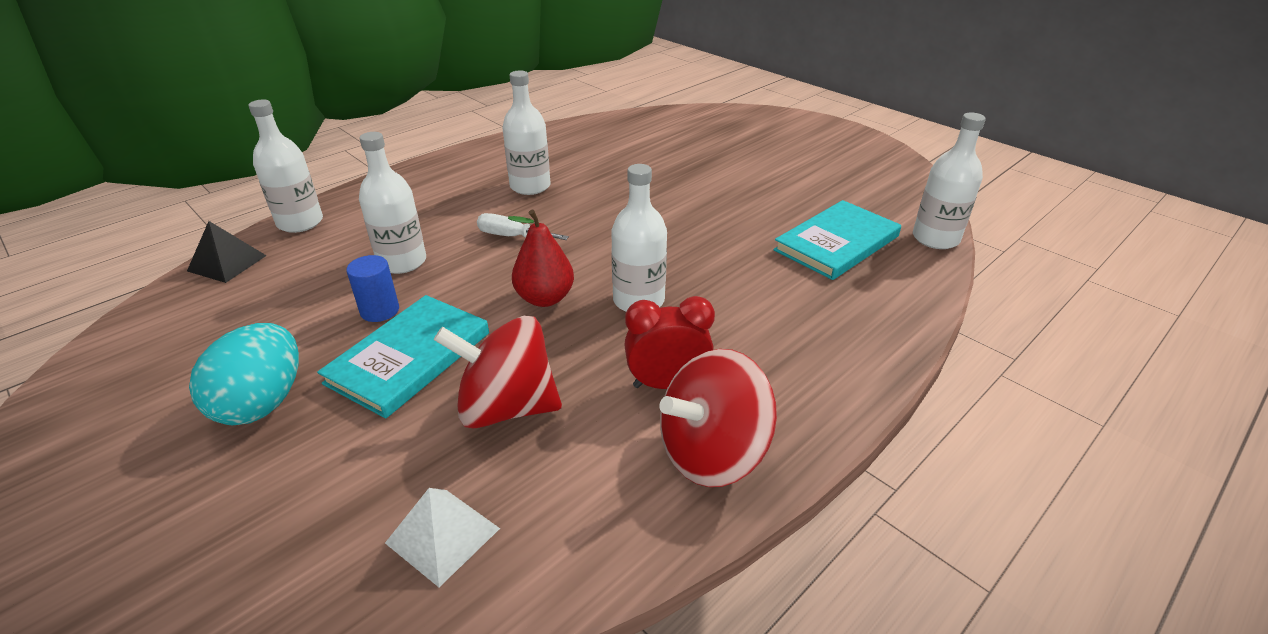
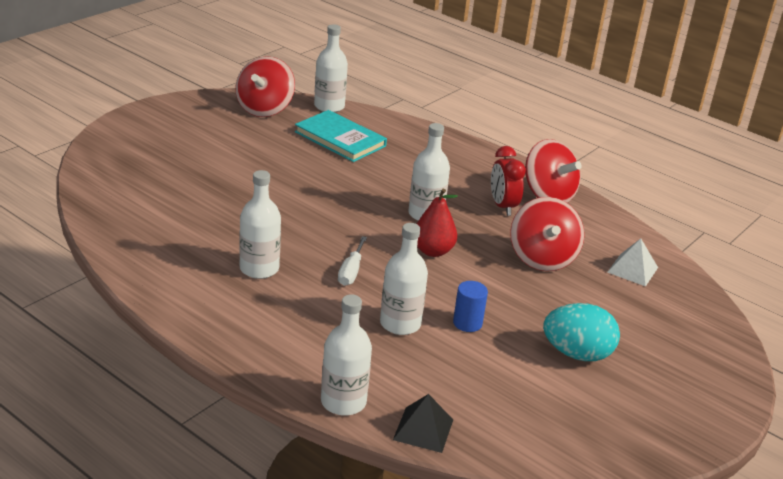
camera: 100 degrees left, 5 degrees down
turquoise book [317,295,489,419] -> none
none -> red spinning top [235,56,295,117]

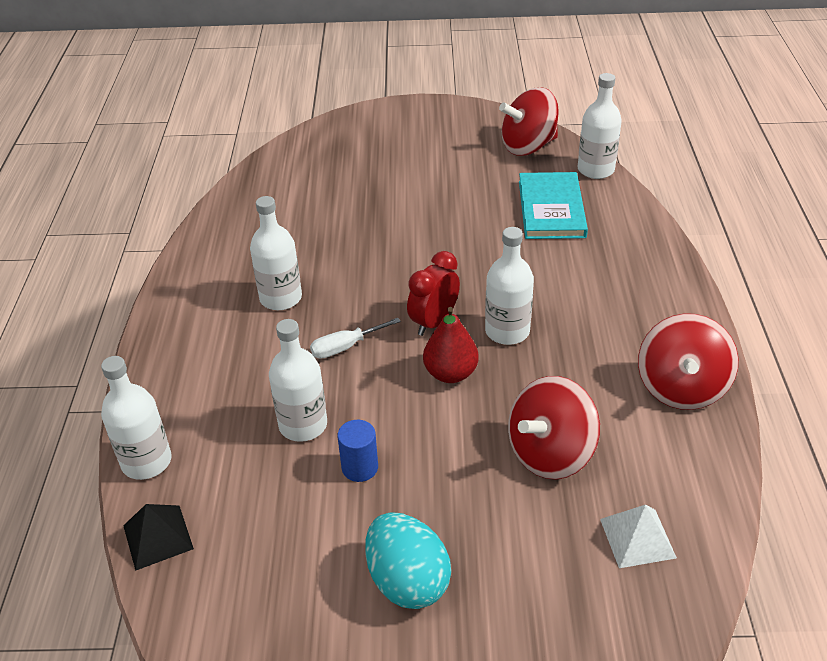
camera: 55 degrees right, 10 degrees up
red clock [491,146,526,216] -> red clock moved to [407,251,460,336]

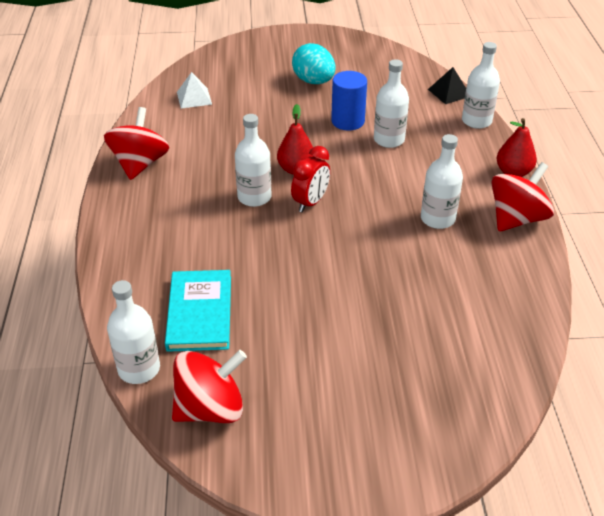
camera: 175 degrees right, 0 degrees up
white screwdriver [310,318,401,359] -> none
blue cylinder [337,420,378,482] -> blue cylinder [331,71,367,130], size x1.53
red spinning top [508,376,600,479] -> red spinning top moved to [492,162,554,231]
none -> red pear [497,118,537,177]

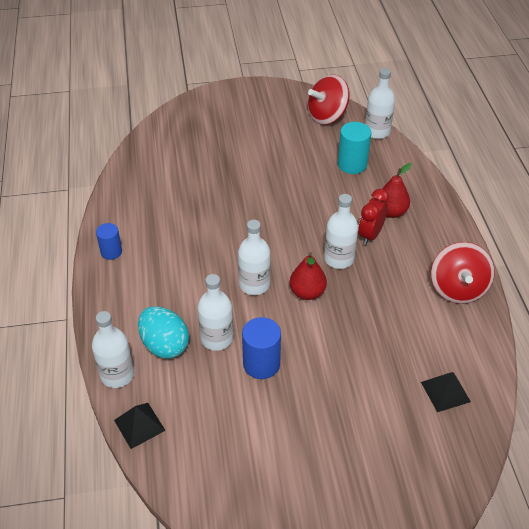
camera: 175 degrees right, 5 degrees up
turquoise book [165,270,231,352] -> turquoise cylinder [338,122,371,174]
white pyramid [177,72,212,109] -> black pyramid [421,372,471,412]
red clock [291,146,330,212] -> red clock moved to [358,189,389,245]
turquoise egg [292,43,336,84] -> turquoise egg moved to [138,306,189,359]
white bottle [421,134,463,229] -> white bottle moved to [238,220,271,295]
red spinning top [492,162,554,231] -> blue cylinder [96,223,122,260]
red pear [497,118,537,177] -> red pear moved to [382,163,412,218]

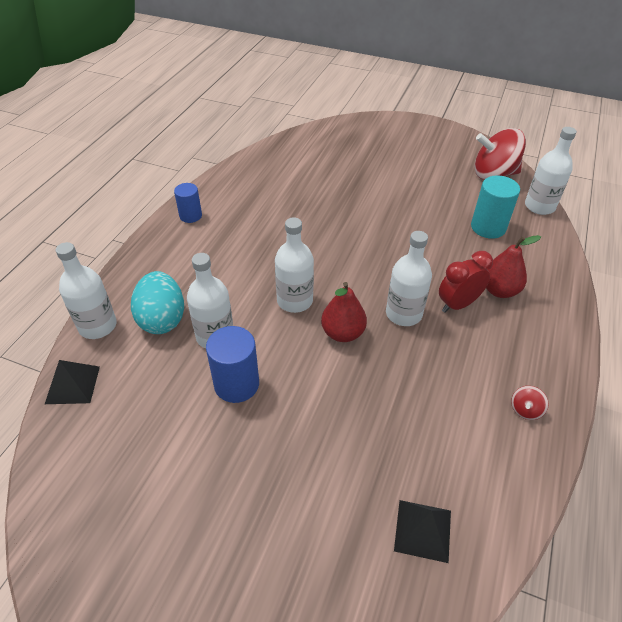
camera: 30 degrees right, 0 degrees up
red spinning top [431,242,494,304] -> red spinning top [511,386,549,420], size x0.41

